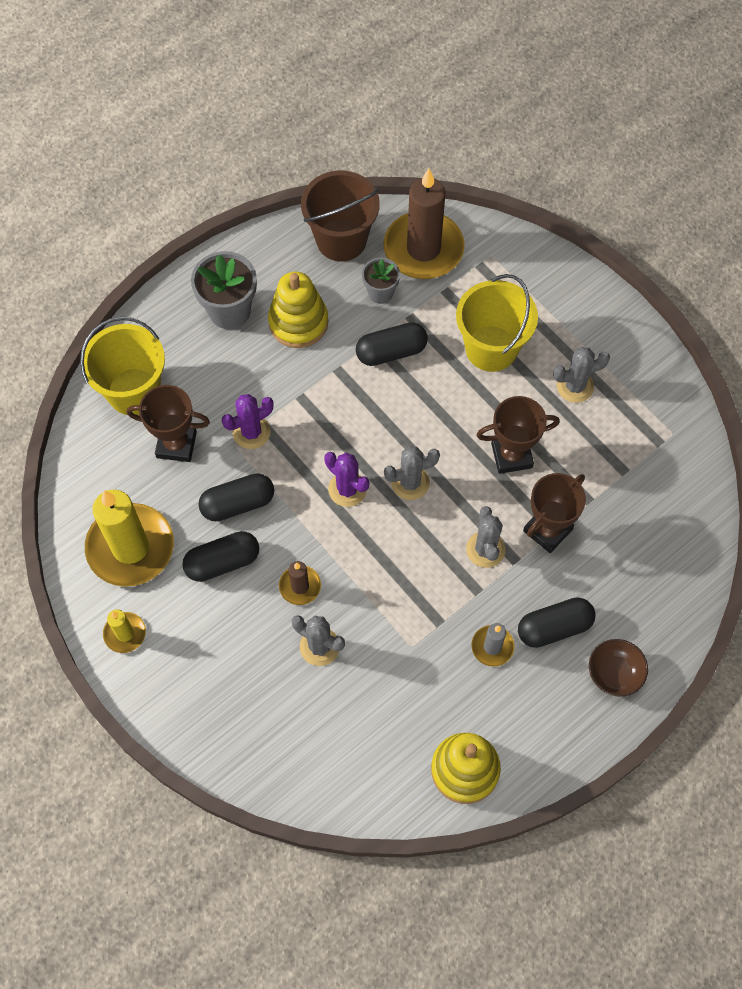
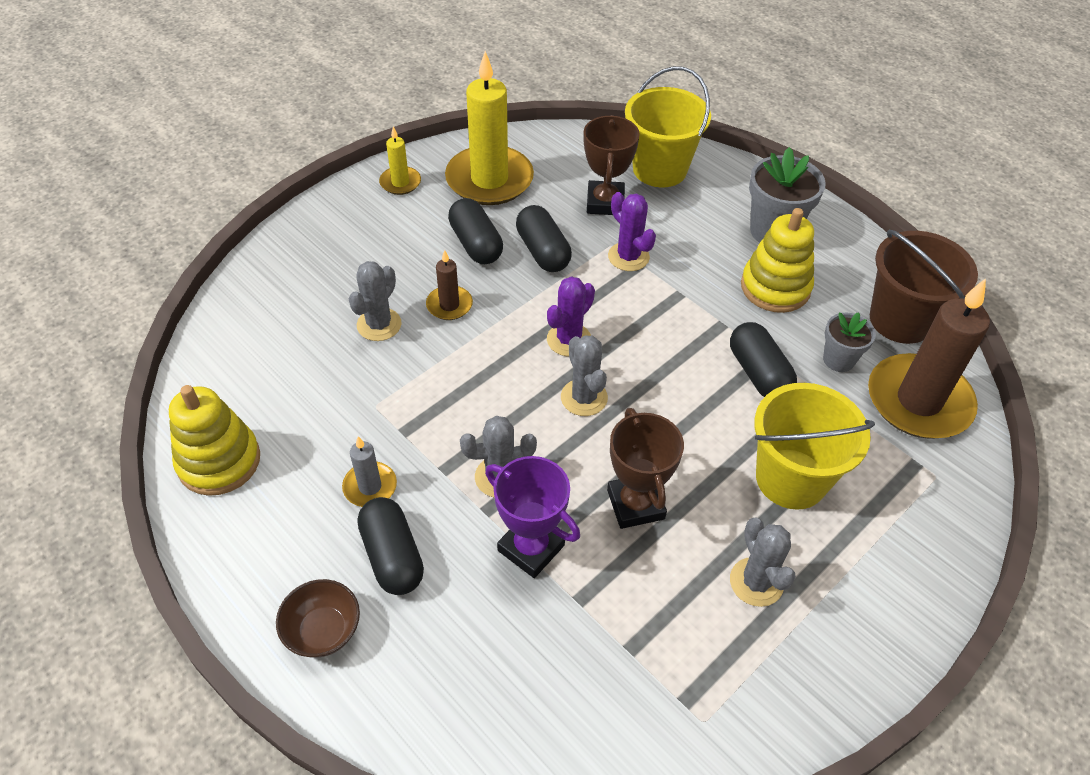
camera: 85 degrees right, 15 degrees down
brown trophy [523,473,586,553] -> purple trophy [485,456,580,578]

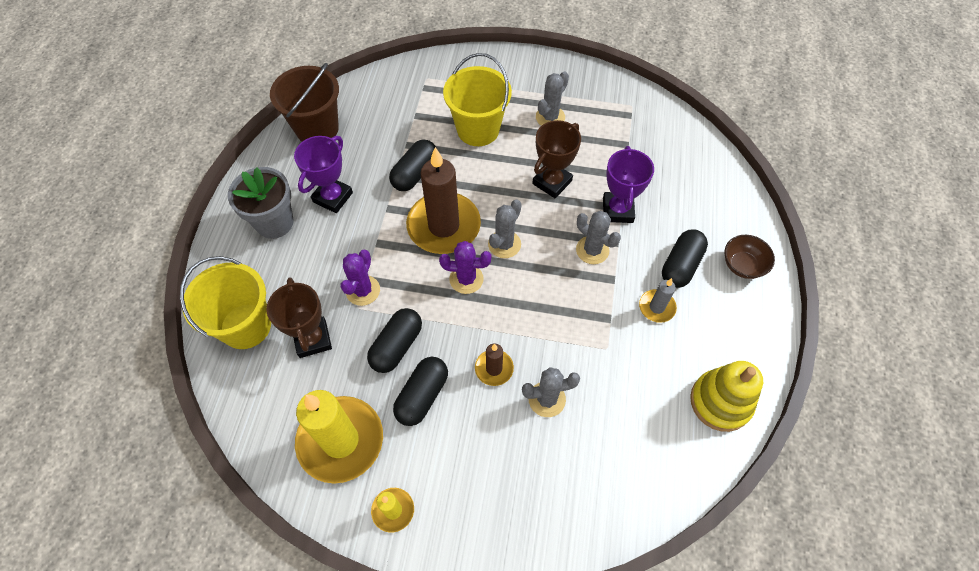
camera: 125 degrees left, 10 degrees up
brown trophy [583,115,640,215] -> brown trophy turned 75 degrees counterclockwise [266,277,332,358]
yellow stacking toy [741,208,814,313] -> purple trophy [294,136,353,213]
grey flower pot [823,312,876,372] -> none
brown candle [868,278,990,439] -> brown candle moved to [406,147,481,254]

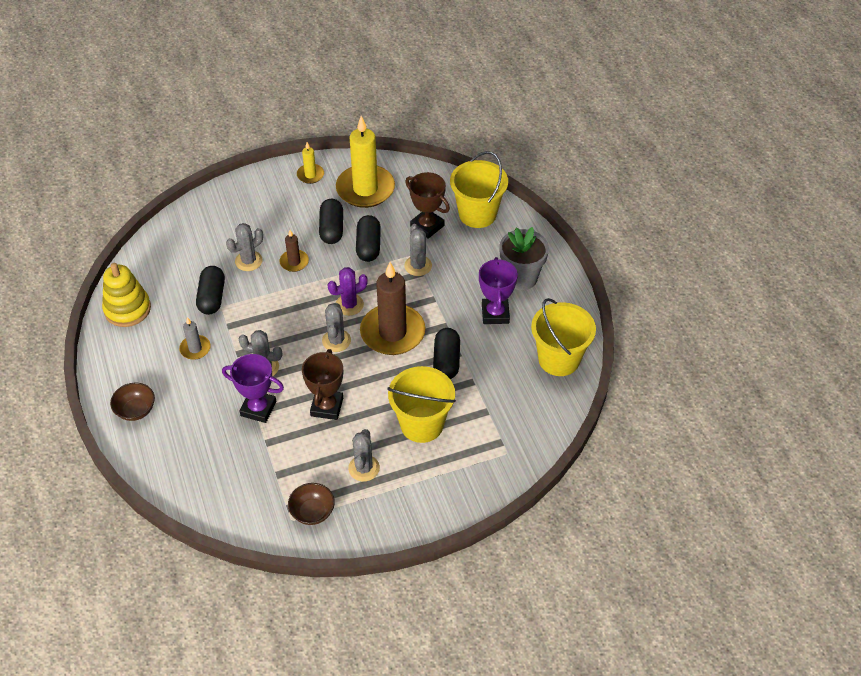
camera: 150 degrees right, 10 degrees down
brown bucket [270,63,339,142] -> yellow bucket [531,298,596,376]
purple cactus [340,250,380,306] -> grey cactus [404,224,432,276]
purple trophy [603,146,654,223] -> purple trophy turned 45 degrees counterclockwise [222,354,284,423]
black capsule [662,229,708,288] -> black capsule moved to [196,266,225,315]
none -> brown bowl [288,483,335,525]

